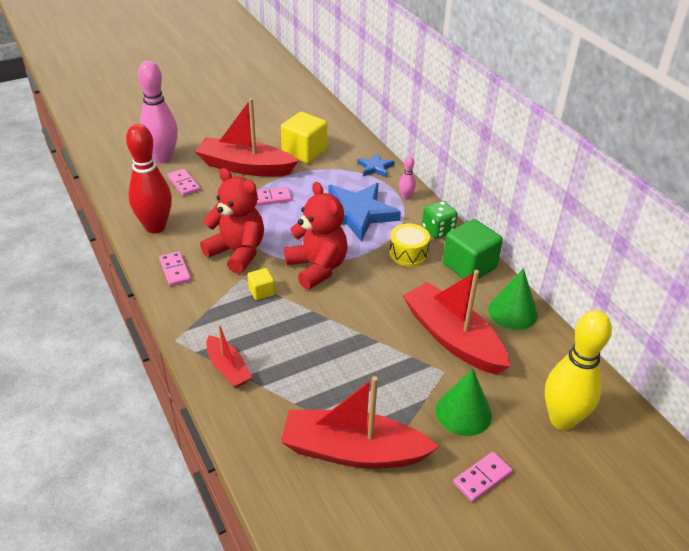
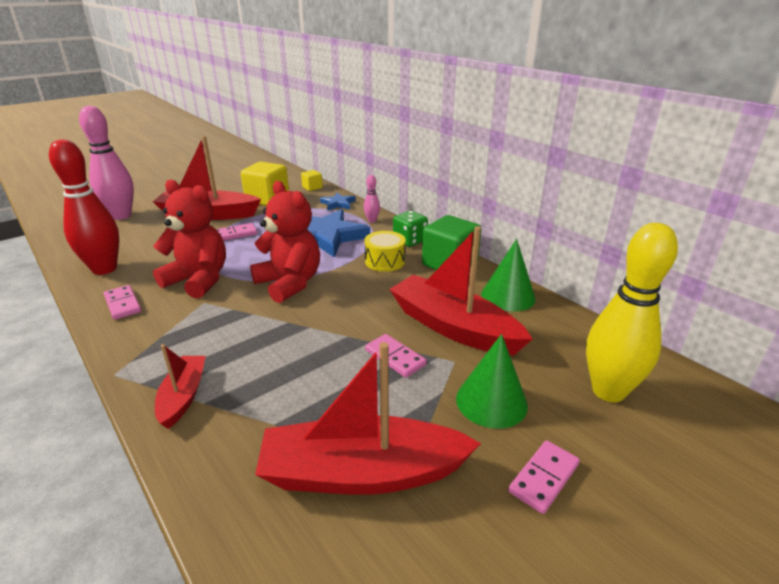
camera: 10 degrees left, 10 degrees down
pink domino [168,169,200,196] -> pink domino moved to [365,334,427,378]
red boat [207,324,252,388] -> red boat turned 135 degrees counterclockwise [155,344,206,429]
yellow cube [247,268,275,300] -> yellow cube moved to [301,170,323,191]

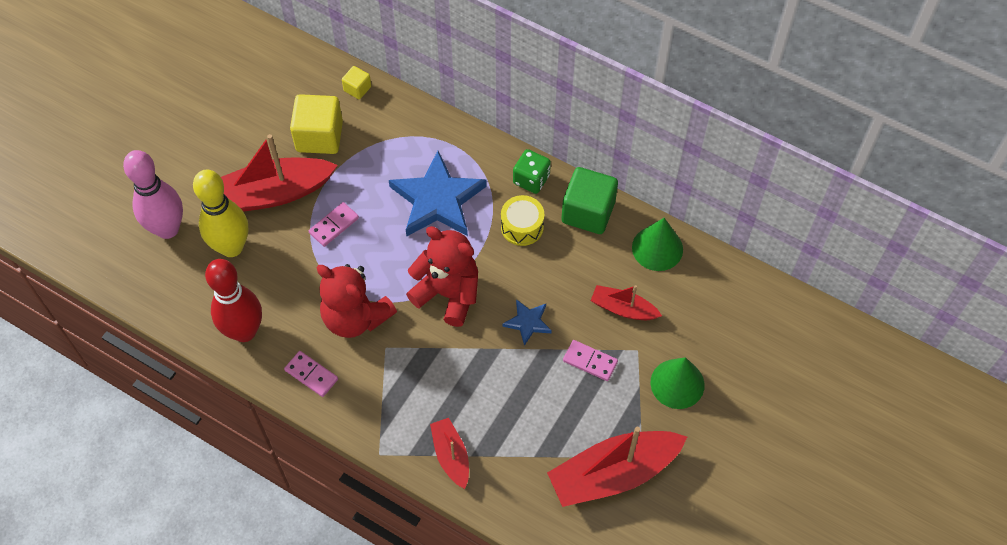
camera: 20 degrees left, 30 degrees up
red teddy bear [153,180,226,298] -> red teddy bear turned 150 degrees counterclockwise [317,264,397,338]
blue star [320,192,356,211] -> blue star moved to [502,299,552,346]
pink bowling pin [364,175,380,223] -> none
red boat [389,226,532,356] -> red boat [591,285,662,320], size x0.53
pink domino [508,440,580,514] -> none
yellow bowling pin [586,223,678,402] -> yellow bowling pin moved to [193,170,248,257]

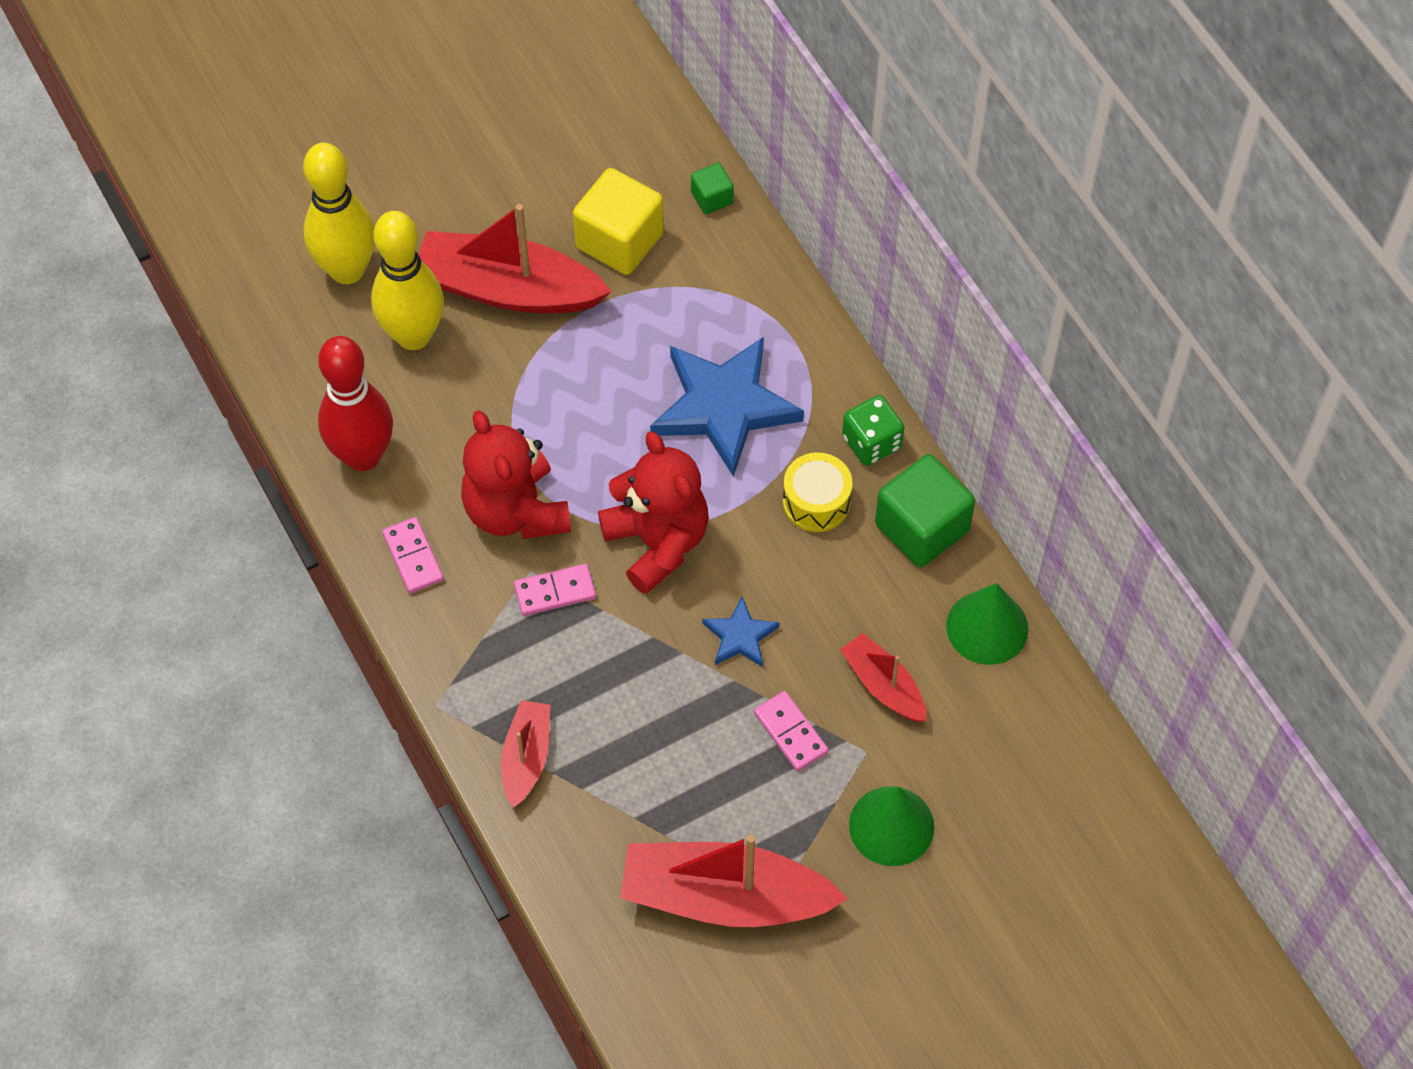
camera: 30 degrees right, 0 degrees up
pink bowling pin [123,150,183,239] -> yellow bowling pin [303,143,375,284]
pink domino [309,202,359,247] -> pink domino moved to [514,564,596,616]
yellow cube [342,66,371,99] -> green cube [691,163,734,214]

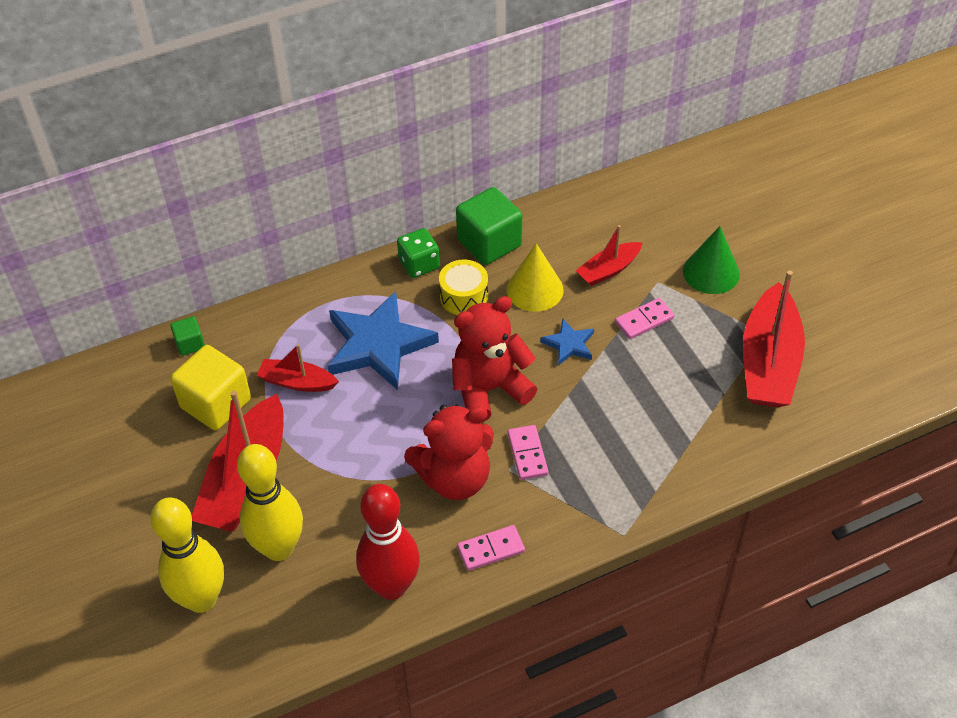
camera: 85 degrees left, 10 degrees down
red boat [501,700,550,808] -> red boat moved to [257,344,339,392]
green cone [946,583,1028,665] -> none
none -> yellow cone [507,243,564,312]

